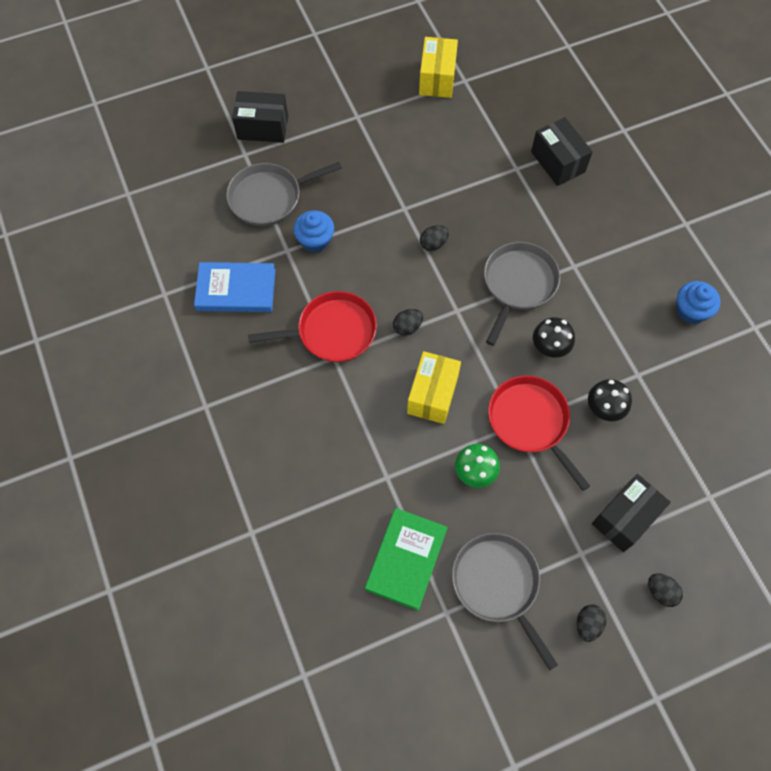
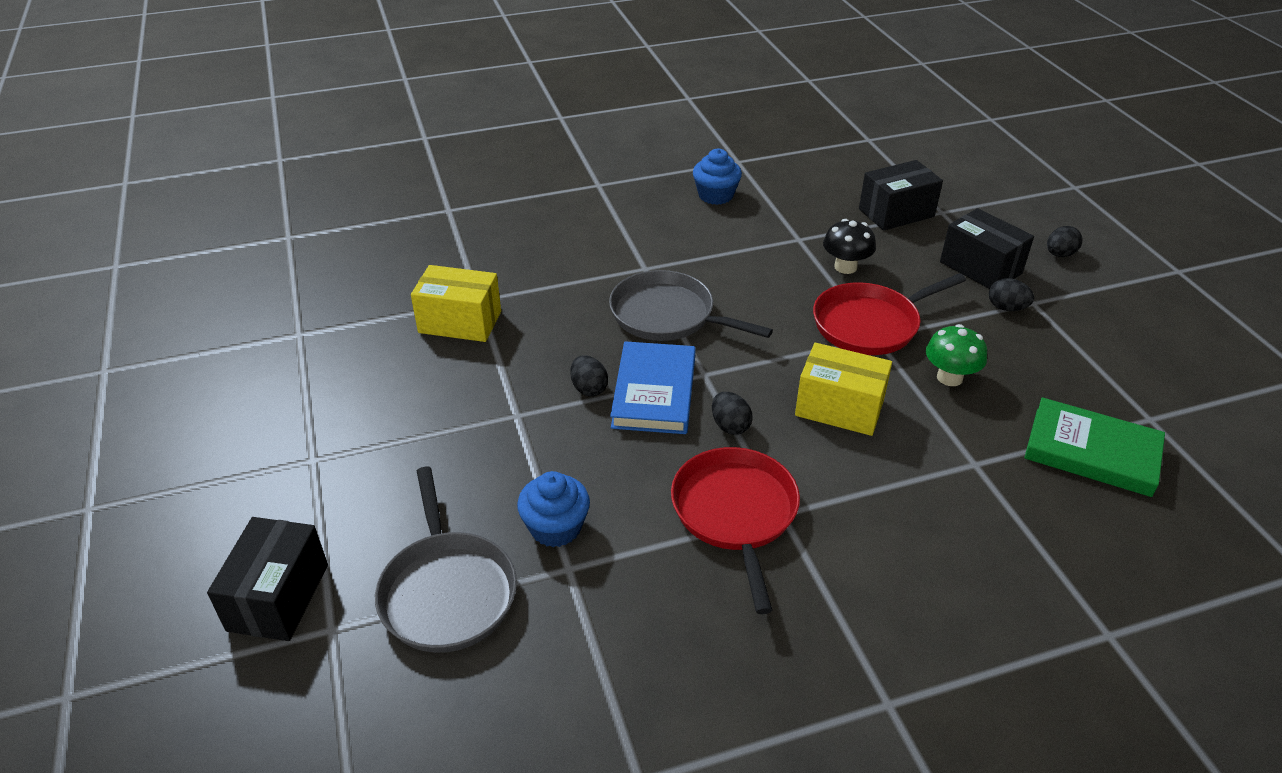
camera: 85 degrees left, 25 degrees down
blue book [194,262,276,312] -> blue book moved to [610,341,696,434]
yellow box [419,37,458,98] -> yellow box moved to [411,265,501,342]
grey pan [452,533,558,671] -> none
black box [531,117,593,186] -> black box moved to [859,160,943,231]
black mushroom [533,317,575,358] -> none
black egg [577,605,606,642] -> black egg moved to [989,278,1034,311]

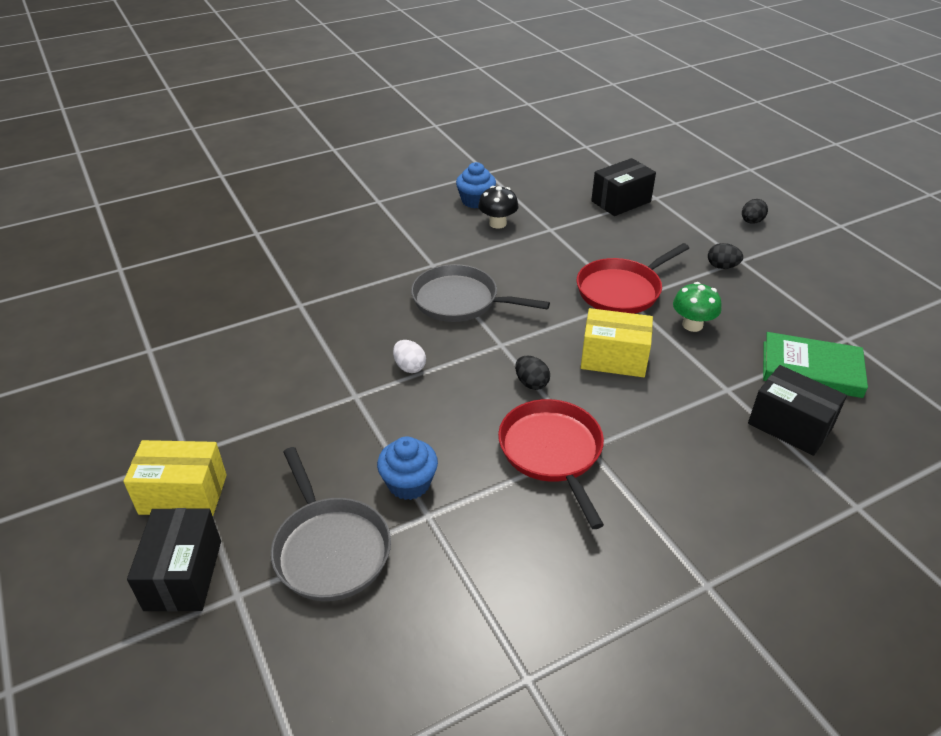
camera: 10 degrees left, 0 degrees up
yellow box [411,265,501,342] -> yellow box moved to [123,440,227,516]
black egg [570,355,608,396] -> white egg [393,340,426,373]
blue book [610,341,696,434] -> none
black mushroom [823,219,876,274] -> black mushroom moved to [478,186,519,229]
black box [940,208,1034,289] -> black box moved to [748,365,847,456]

